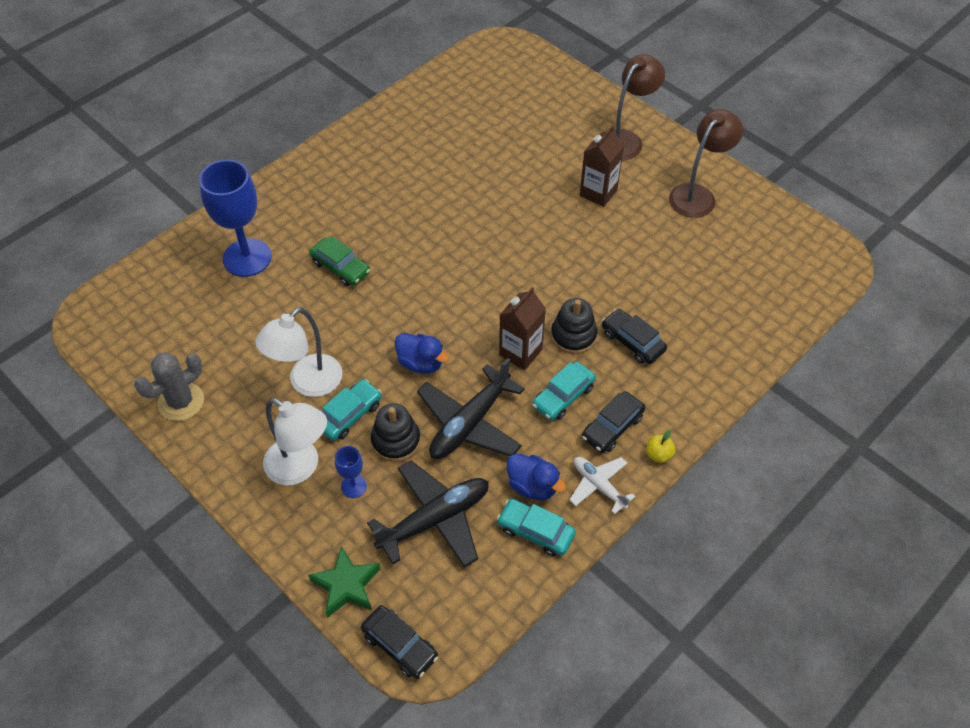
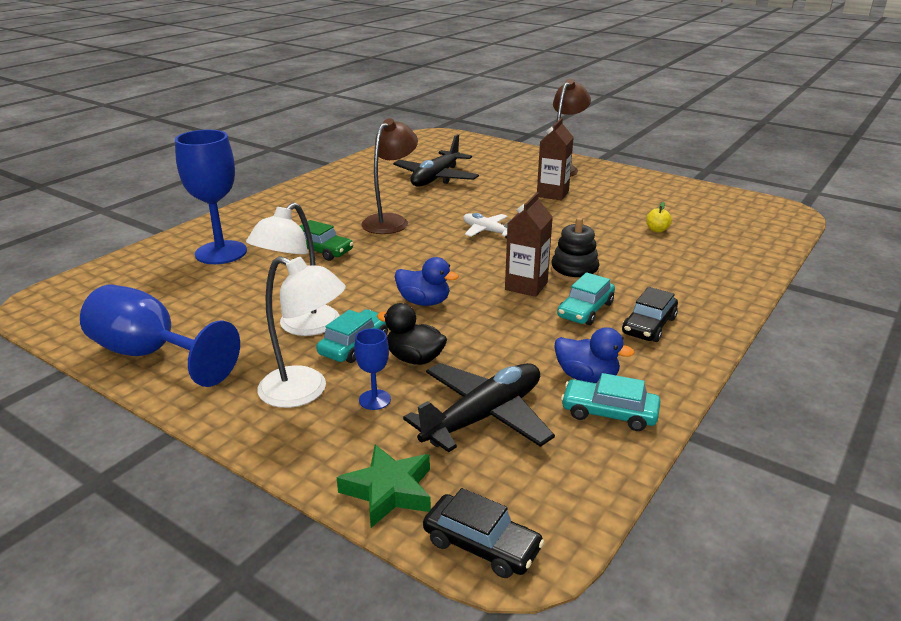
camera: 10 degrees left, 25 degrees down
grey cactus [134,352,204,421] -> blue goblet [80,285,240,387]
black stacking toy [371,403,420,462] -> black duck [377,303,447,365]
black plane [417,358,525,459] -> black plane moved to [393,134,479,187]
white plane [569,457,636,514] -> white plane moved to [463,213,512,238]
black car [602,309,667,364] -> none
yellow apple [646,430,675,463] -> yellow apple moved to [646,202,672,233]
brown lamp [669,109,743,218] -> brown lamp moved to [361,118,418,234]

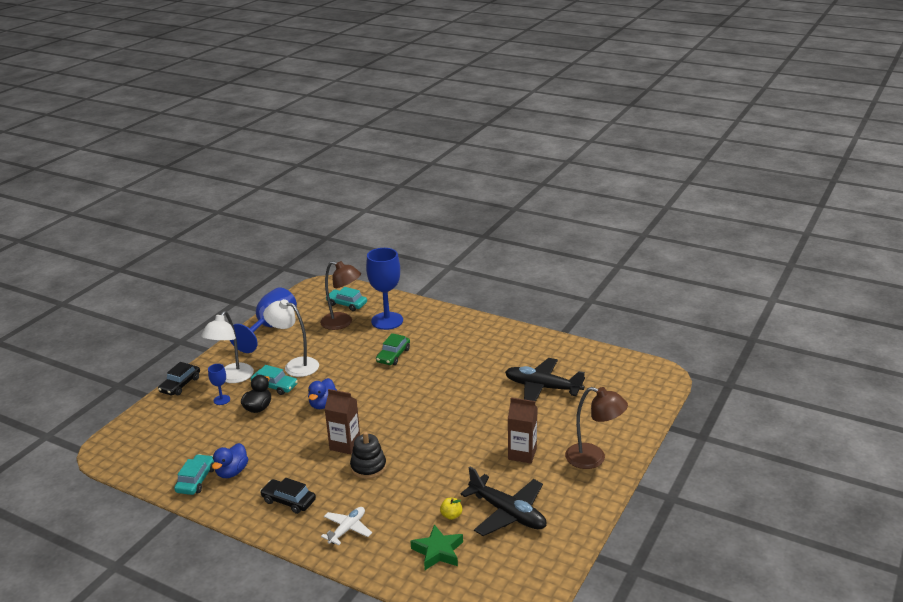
camera: 85 degrees right, 0 degrees up
green star [337,444,431,528] -> green star moved to [410,524,463,570]
brown lamp [361,118,418,234] -> brown lamp moved to [320,261,361,330]
black plane [403,363,555,452] -> black plane moved to [460,467,546,536]
black car [423,488,544,578] -> black car moved to [158,362,200,395]
white plane [463,213,512,238] -> white plane moved to [321,507,372,545]
turquoise car [557,272,615,325] -> turquoise car moved to [326,287,367,311]

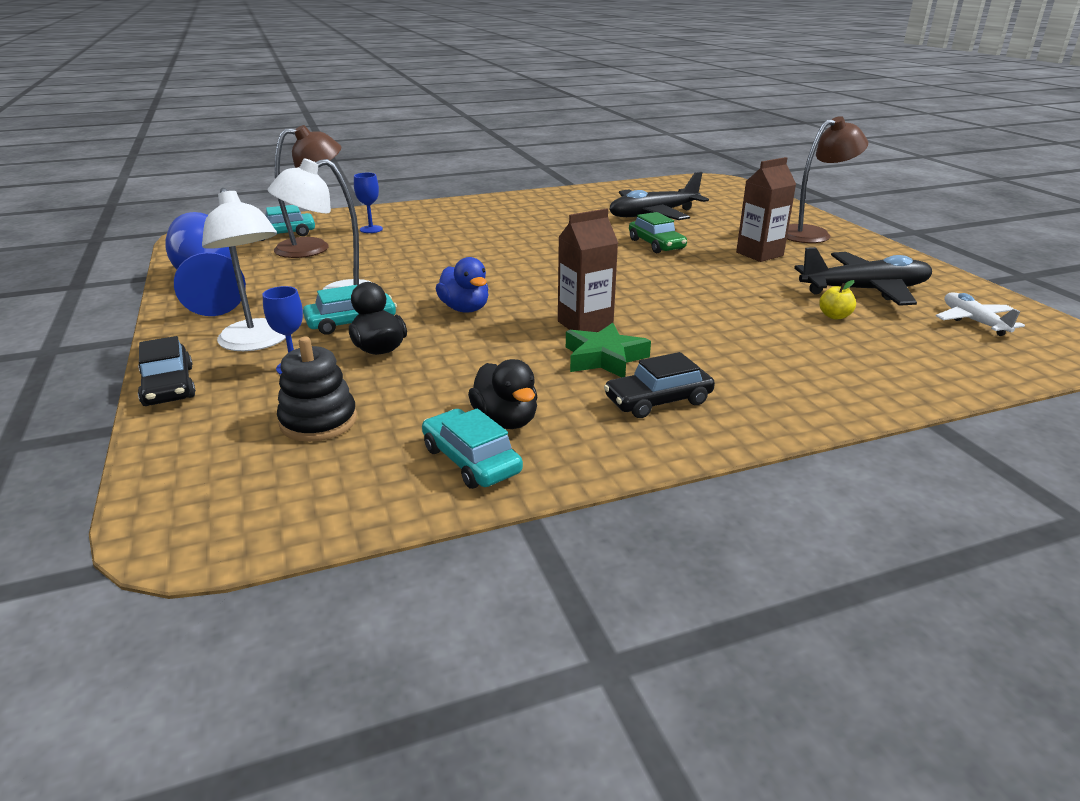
camera: 50 degrees left, 0 degrees up
blue duck [212,443,248,478] -> black duck [468,359,538,429]
white plane [321,507,372,545] -> white plane moved to [936,292,1025,336]
black stacking toy [350,432,386,479] -> black stacking toy moved to [277,337,357,442]
blue goblet [366,248,403,330] -> blue goblet [354,173,383,233], size x0.46
green car [376,333,410,365] -> green car moved to [629,212,687,253]
green star [410,524,463,570] -> green star moved to [566,323,651,377]

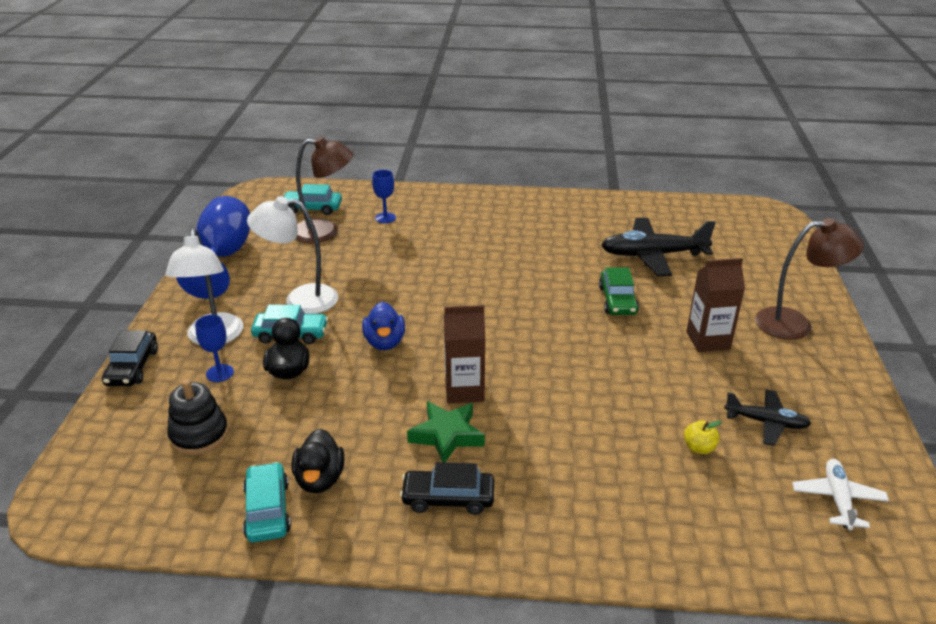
camera: 25 degrees right, 5 degrees up
black plane [794,247,932,306] -> black plane [724,390,811,446], size x0.58

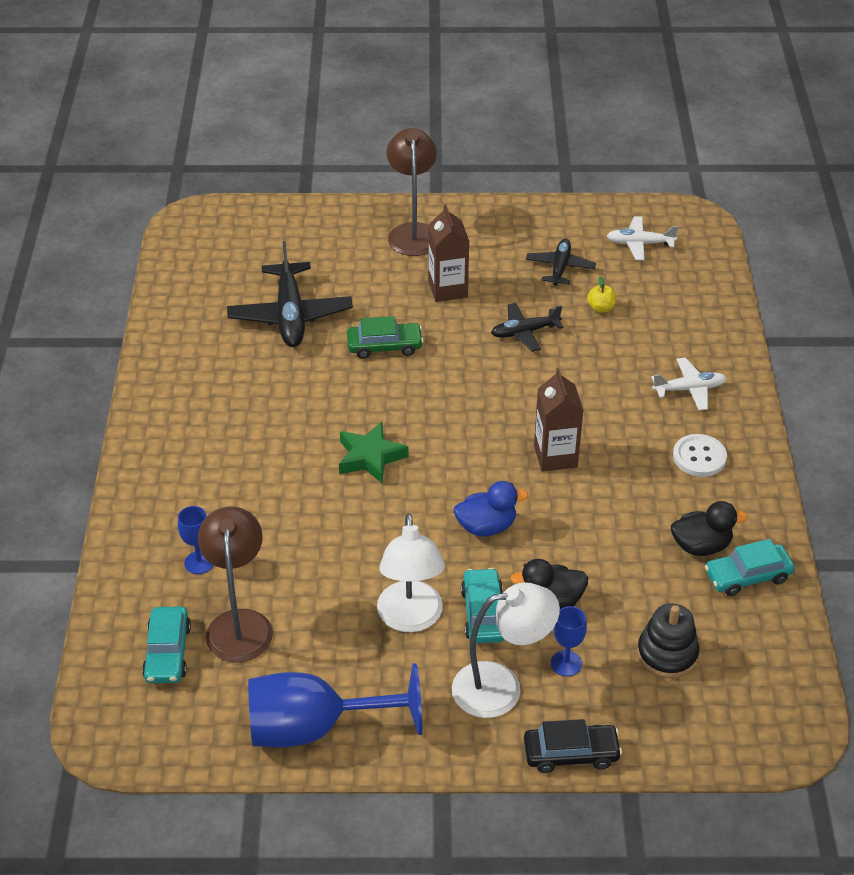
camera: 95 degrees left, 10 degrees up
black car [400,462,494,515] -> white button [673,434,727,477]
green star [407,401,485,462] -> green star moved to [339,422,409,483]
none -> black plane [491,303,563,352]
none -> white plane [651,357,727,411]

